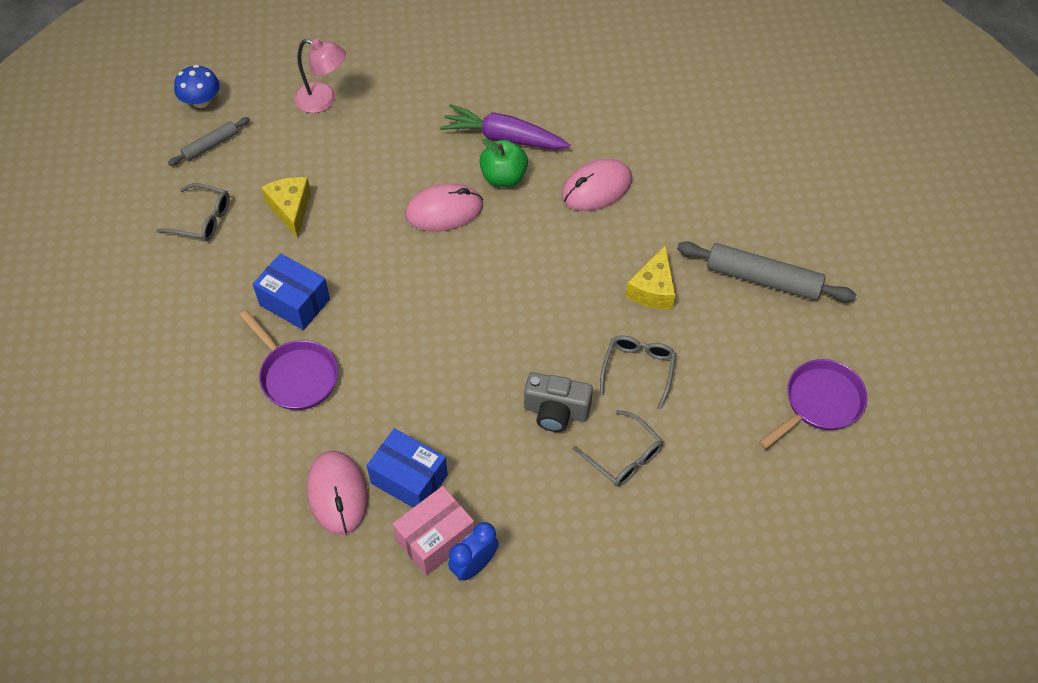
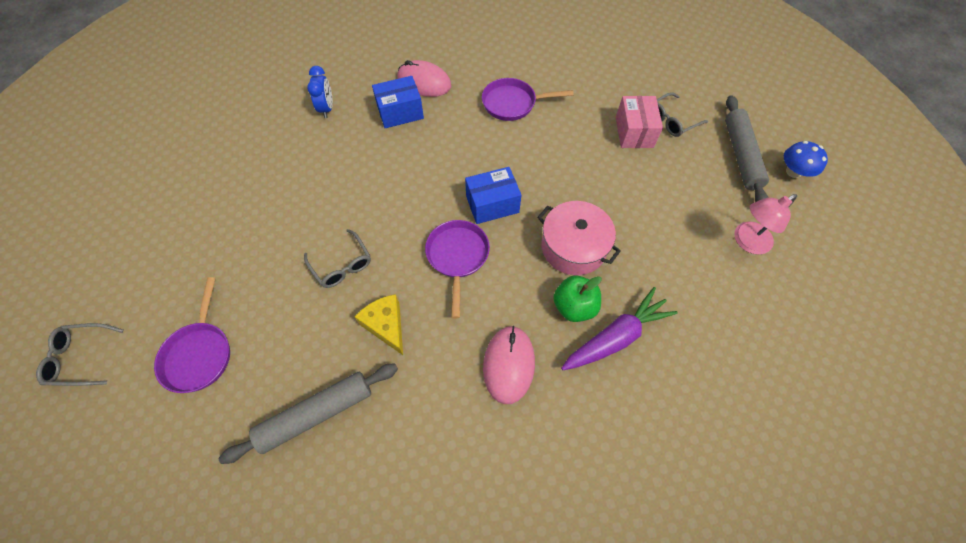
camera: 130 degrees right, 5 degrees up
grey rolling pin [168,117,250,166] -> grey rolling pin [725,95,769,202], size x1.80
blue box [253,253,330,330] -> blue box moved to [465,167,521,224]
yellow cheese [261,177,311,238] -> none
pink box [393,486,475,576] -> pink box moved to [616,96,663,148]
pink mouse [405,183,483,231] -> pink pot [537,201,621,275]
grey camera [524,372,593,432] -> none
grey glasses [573,410,663,487] -> grey glasses moved to [36,323,123,386]
none -> purple pan [425,220,490,318]

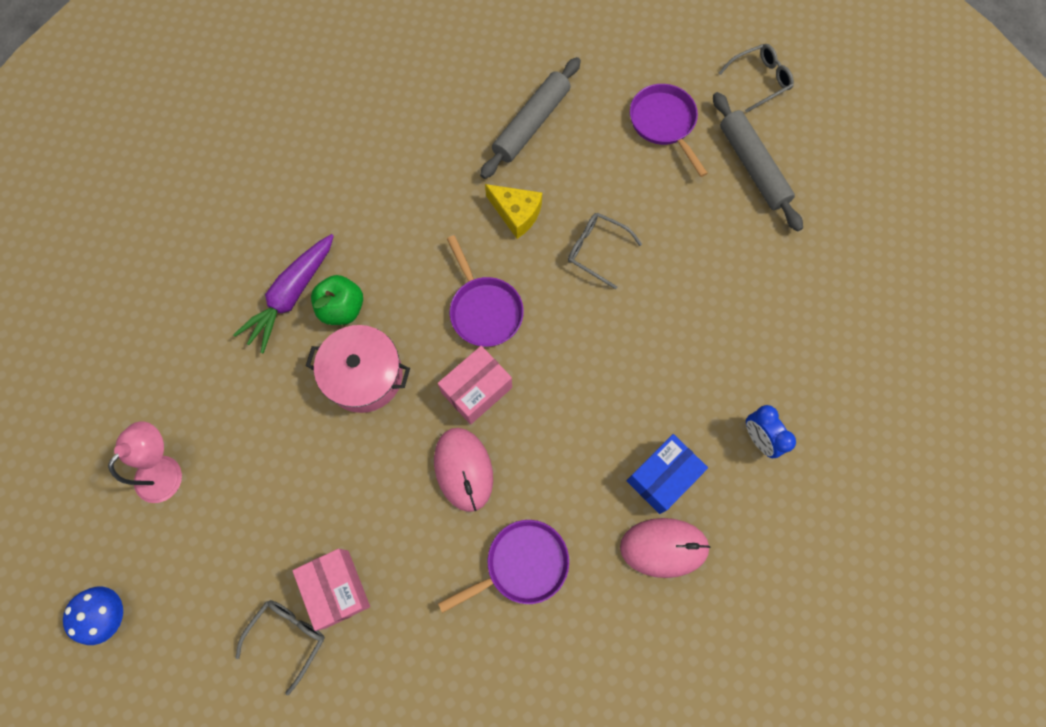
camera: 155 degrees right, 10 degrees up
blue box [465,167,521,224] -> pink box [438,346,512,425]
pink mouse [483,326,535,404] -> pink mouse moved to [434,428,493,512]
grey rolling pin [725,95,769,202] -> grey rolling pin moved to [713,92,803,231]

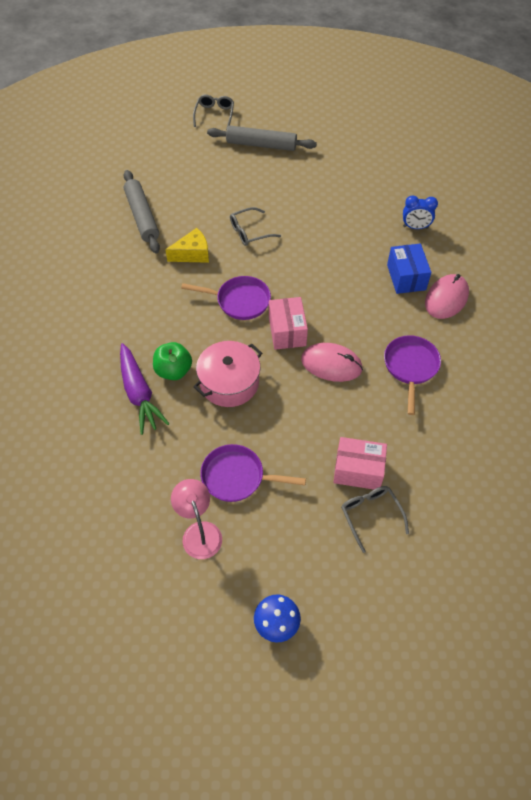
camera: 55 degrees left, 15 degrees down
purple pan [630,84,708,177] -> purple pan moved to [200,444,306,502]

